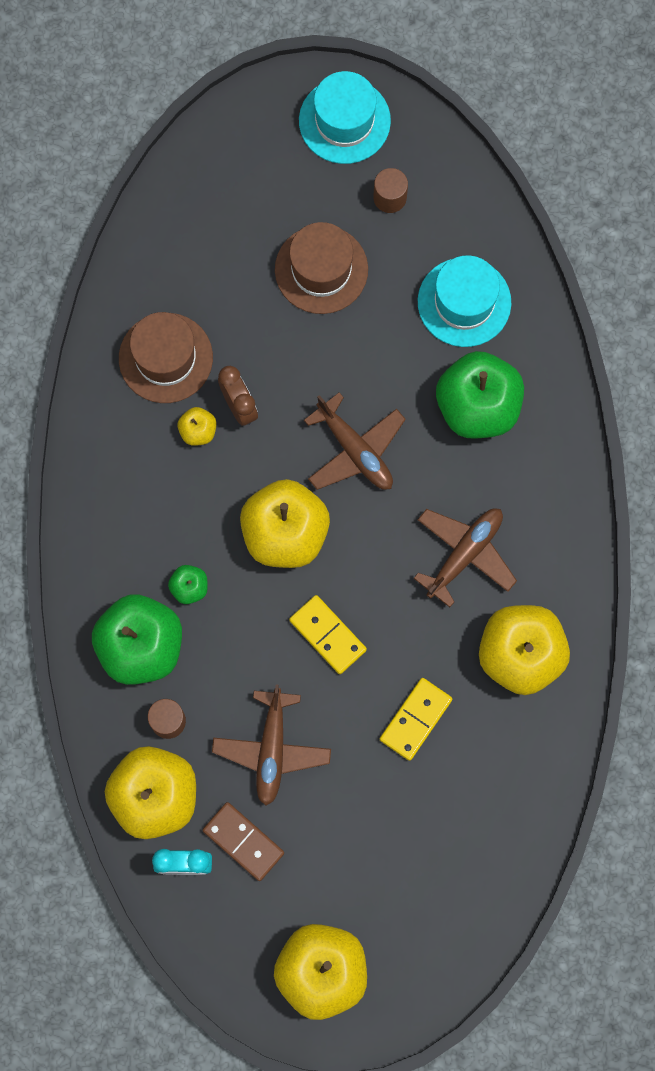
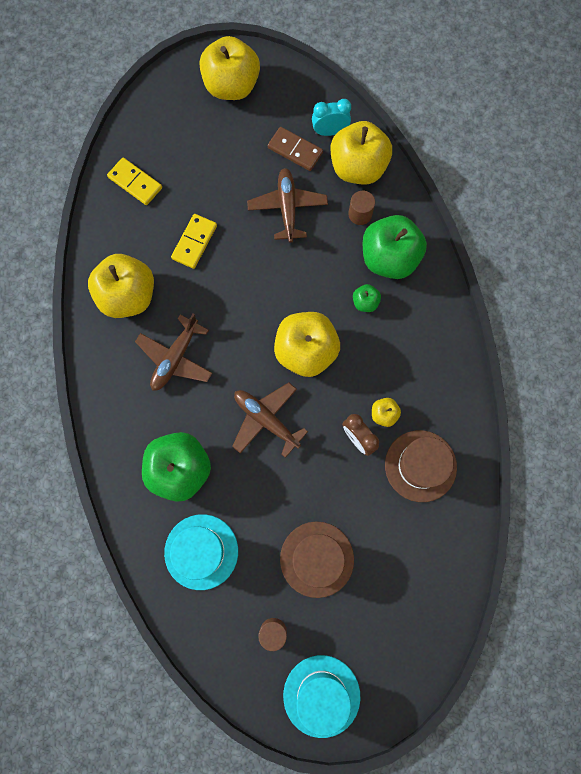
camera: 170 degrees right, 0 degrees up
yellow domino [289,595,367,674] -> yellow domino moved to [107,157,162,205]

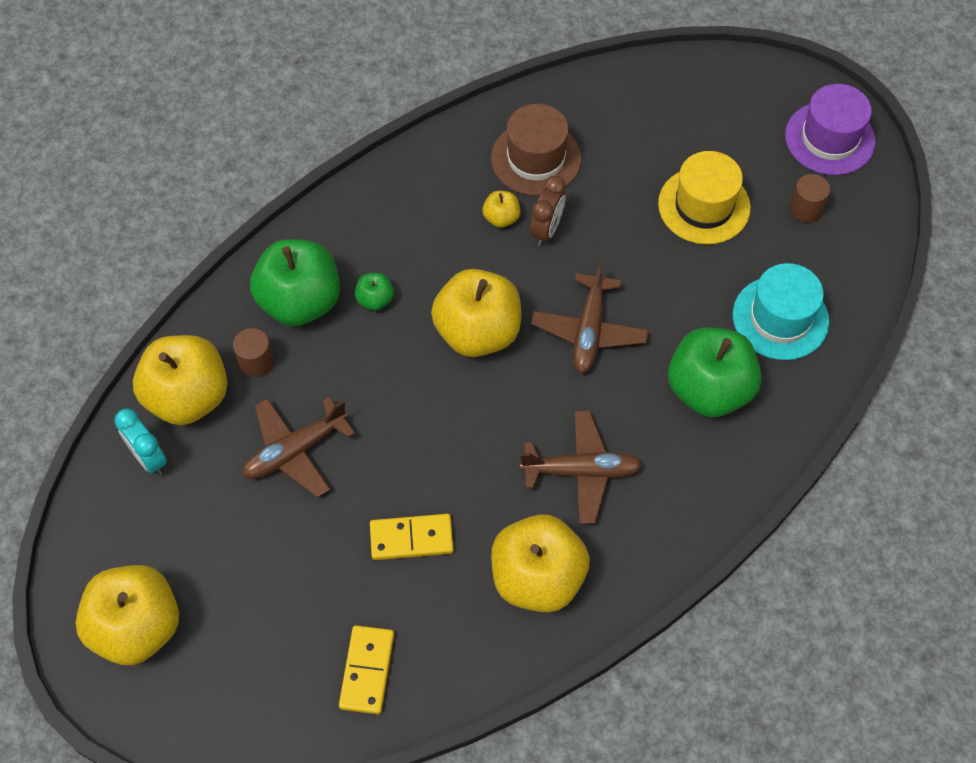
camera: 120 degrees left, 15 degrees down
brown domino [268,127,323,171] -> none
brown hat [280,522,354,598] -> yellow hat [658,151,751,245]
turquoise hat [283,655,360,738] -> purple hat [785,84,876,175]

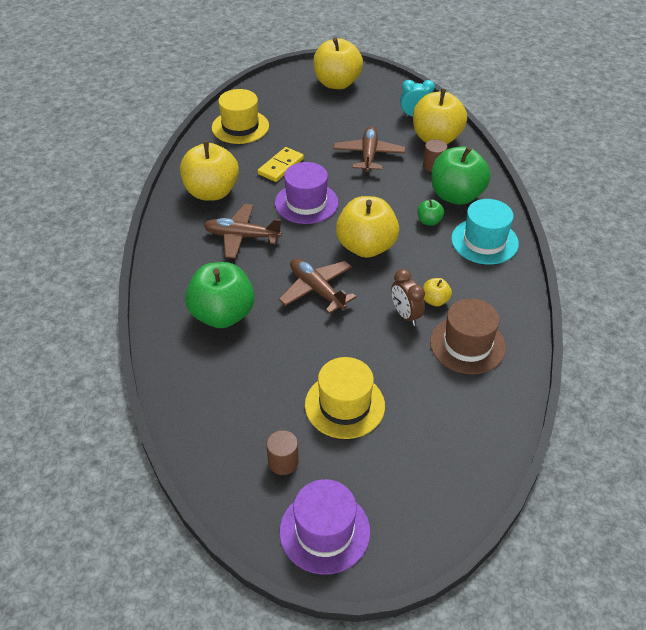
camera: 130 degrees right, 15 degrees down
yellow domino [339,625,394,714] -> yellow hat [212,89,269,144]
brown plane [520,411,642,524] -> brown plane turned 60 degrees clockwise [204,204,282,259]
turquoise hat [733,263,829,360] -> turquoise hat moved to [451,199,519,265]
none -> purple hat [275,162,338,224]

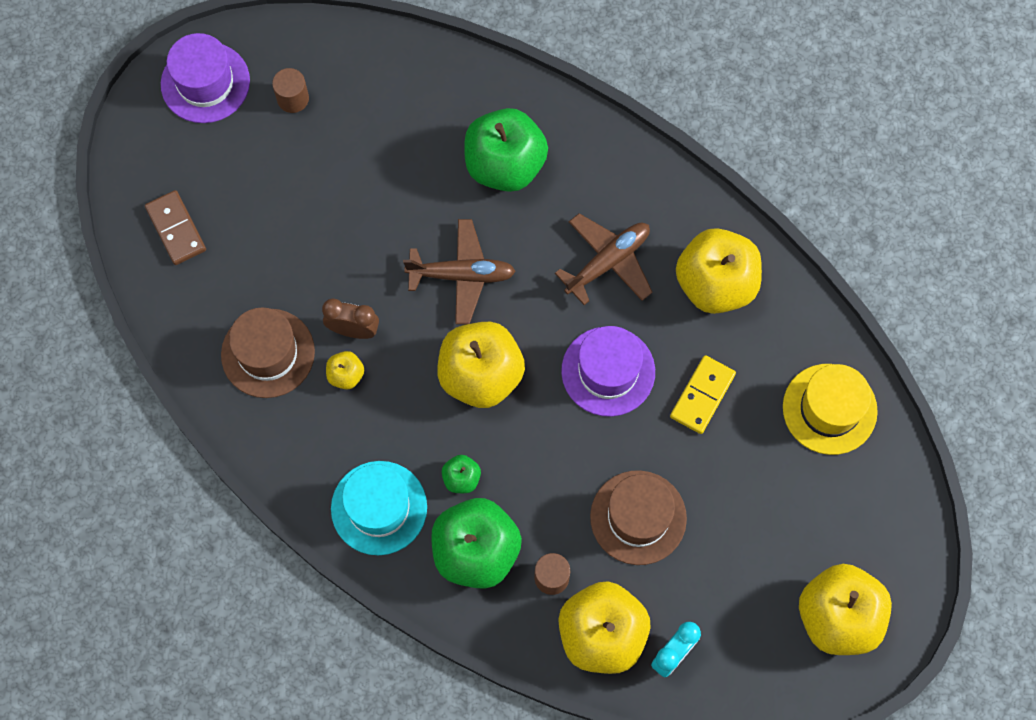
camera: 130 degrees right, 25 degrees up
yellow domino [258,147,304,182] -> yellow domino turned 45 degrees clockwise [670,355,736,434]
yellow hat [305,357,385,439] -> none
brown plane [333,126,406,173] -> brown hat [590,470,687,565]
none -> brown domino [145,190,206,265]

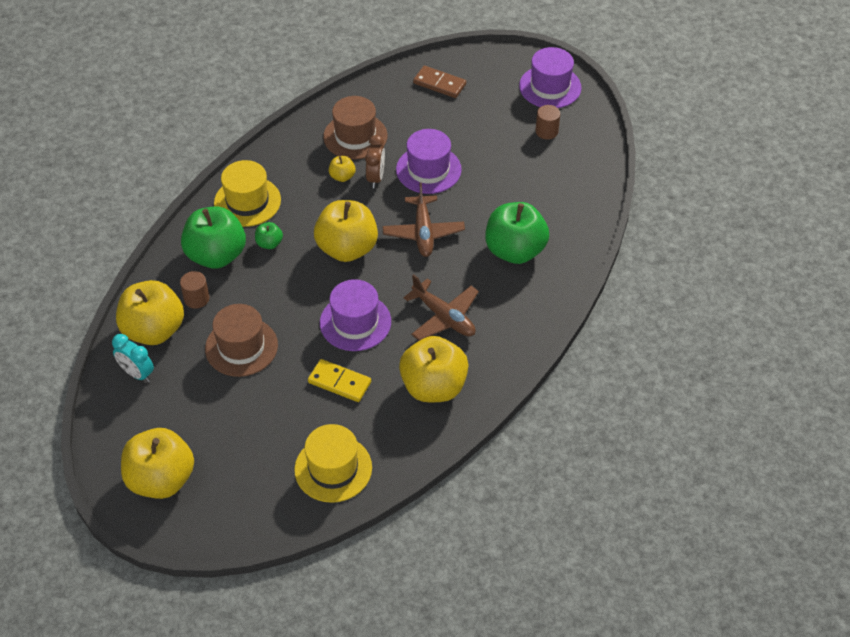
camera: 85 degrees right, 20 degrees down
brown domino [145,190,206,265] -> brown domino turned 60 degrees clockwise [413,66,466,98]
turquoise hat [331,461,427,555] -> yellow hat [214,160,281,227]
none -> purple hat [396,129,462,194]

